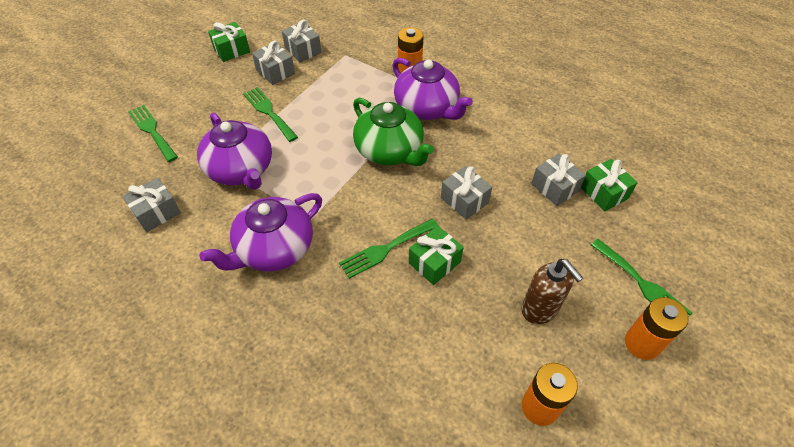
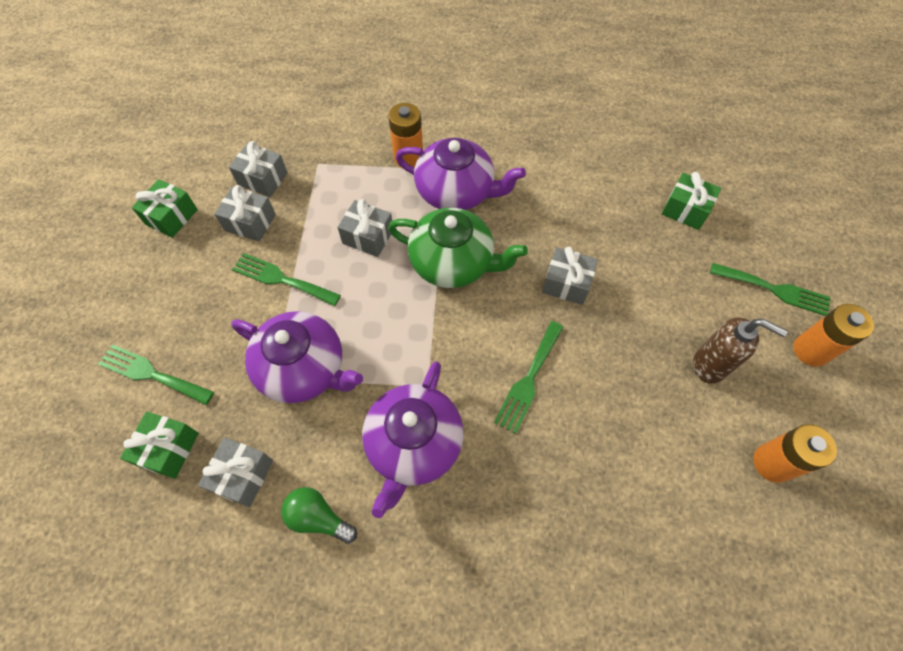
camera: 30 degrees left, 10 degrees up
green gift [409,226,464,285] -> green gift moved to [120,412,199,479]
grey gift [531,154,586,206] -> grey gift moved to [337,199,392,257]
none -> green light bulb [281,487,357,544]

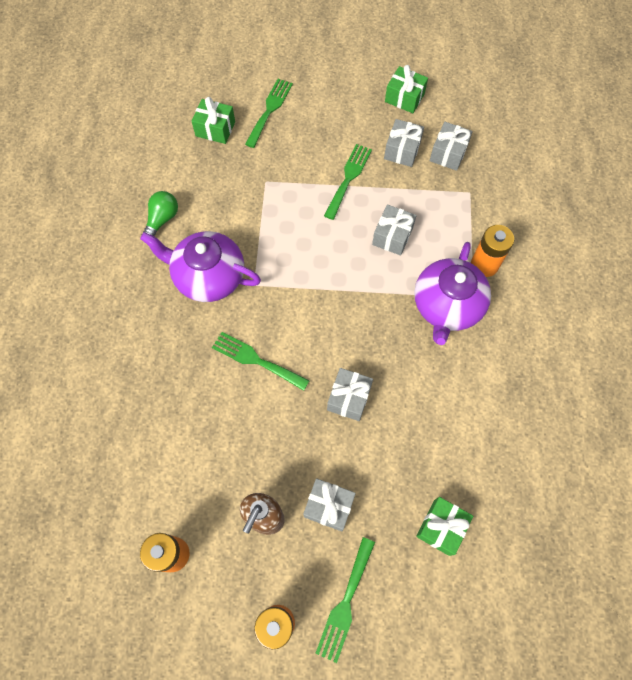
camera: 90 degrees right, 5 degrees up
grey gift [198,438,273,507] -> grey gift moved to [303,478,356,531]
purple teapot [231,311,363,403] -> none
green teapot [388,208,528,288] -> none

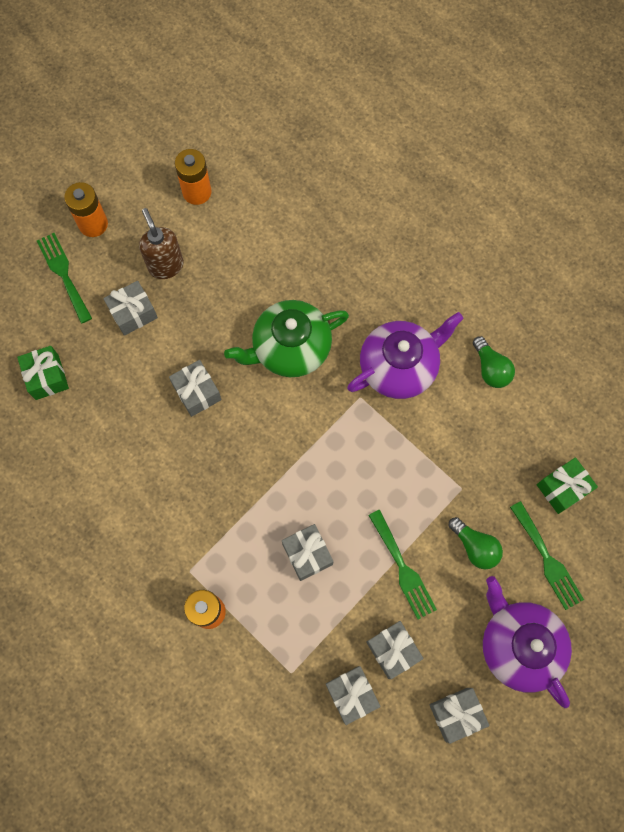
camera: 130 degrees right, 5 degrees up
green fork [212,332,310,391] -> green teapot [224,300,349,377]
green gift [385,65,428,113] -> grey gift [430,688,489,744]
purple teapot [414,242,491,345] -> purple teapot moved to [483,576,572,708]
none -> green light bulb [449,517,503,569]

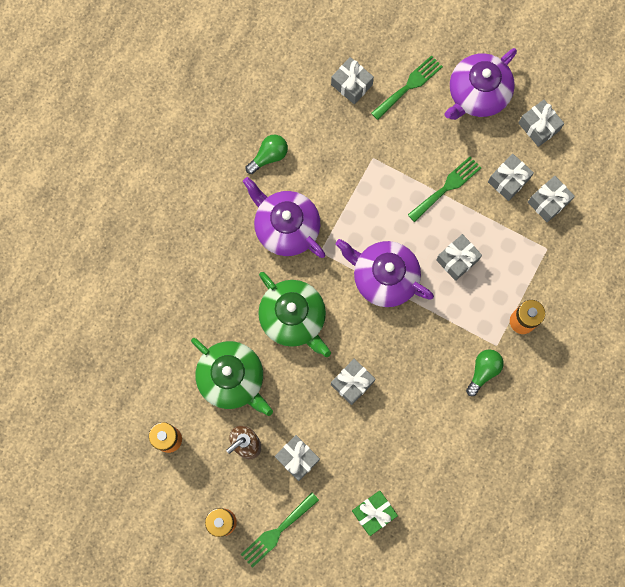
camera: 105 degrees left, 5 degrees up
green light bulb [449,517,503,569] -> green light bulb moved to [466,349,504,396]
green gift [537,457,598,514] -> grey gift [331,57,374,104]
none -> green teapot [191,338,273,416]
none -> purple teapot [336,239,434,307]

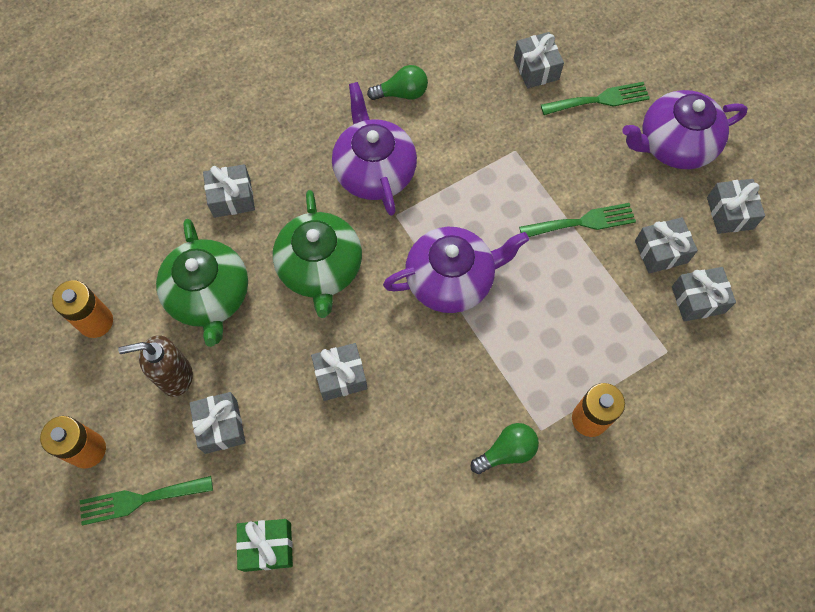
camera: 30 degrees right, 10 degrees down
purple teapot [336,239,434,307] -> purple teapot turned 105 degrees clockwise [383,227,529,313]
grey gift [436,234,482,281] -> grey gift moved to [203,164,255,218]

